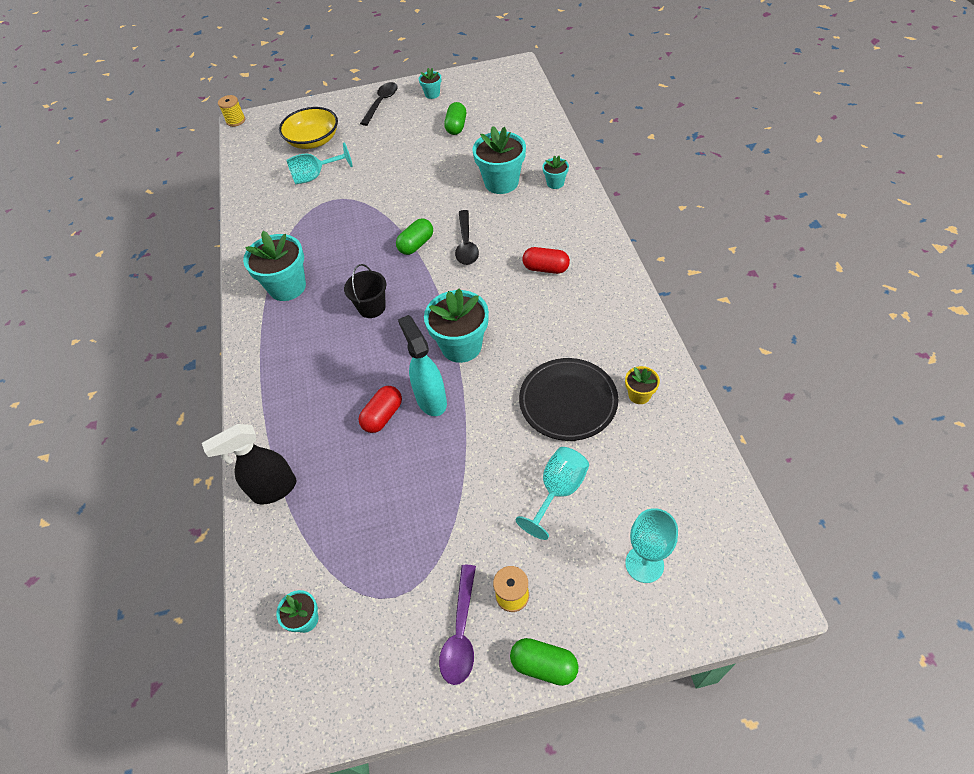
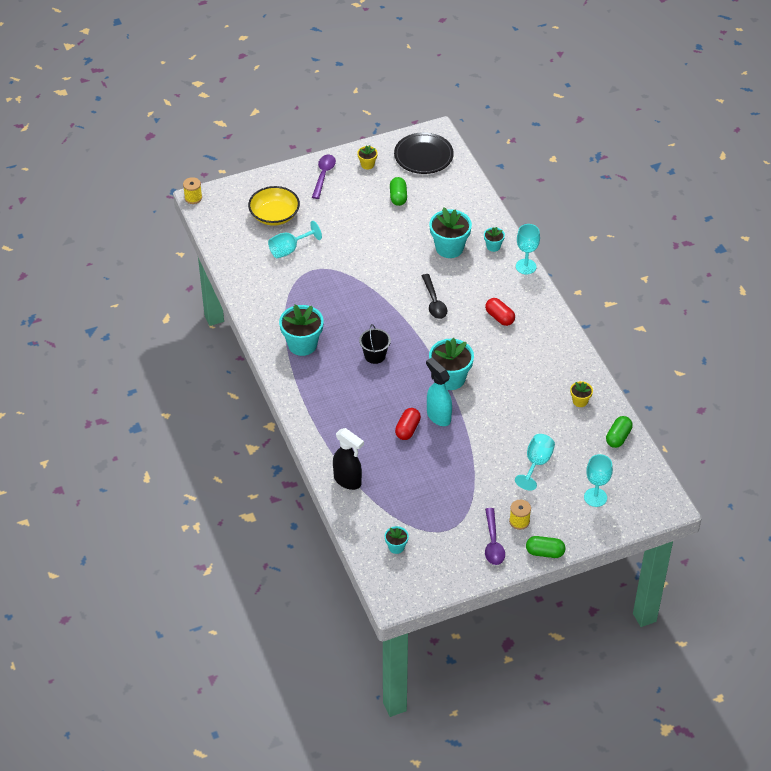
camera: 15 degrees left, 5 degrees down
black spray bottle [202,424,296,505] -> black spray bottle turned 105 degrees counterclockwise [333,428,364,490]
black spoon [360,82,398,126] -> purple spoon [312,155,336,199]
green capsule [396,218,433,255] -> green capsule moved to [606,416,633,448]
turquoise flower pot [419,68,441,99] -> yellow flower pot [357,145,378,169]
black plate [519,358,618,441] -> black plate moved to [394,132,454,174]
red capsule [522,247,570,274] -> red capsule turned 45 degrees clockwise [485,298,515,326]
none -> turquoise goblet [516,224,540,274]

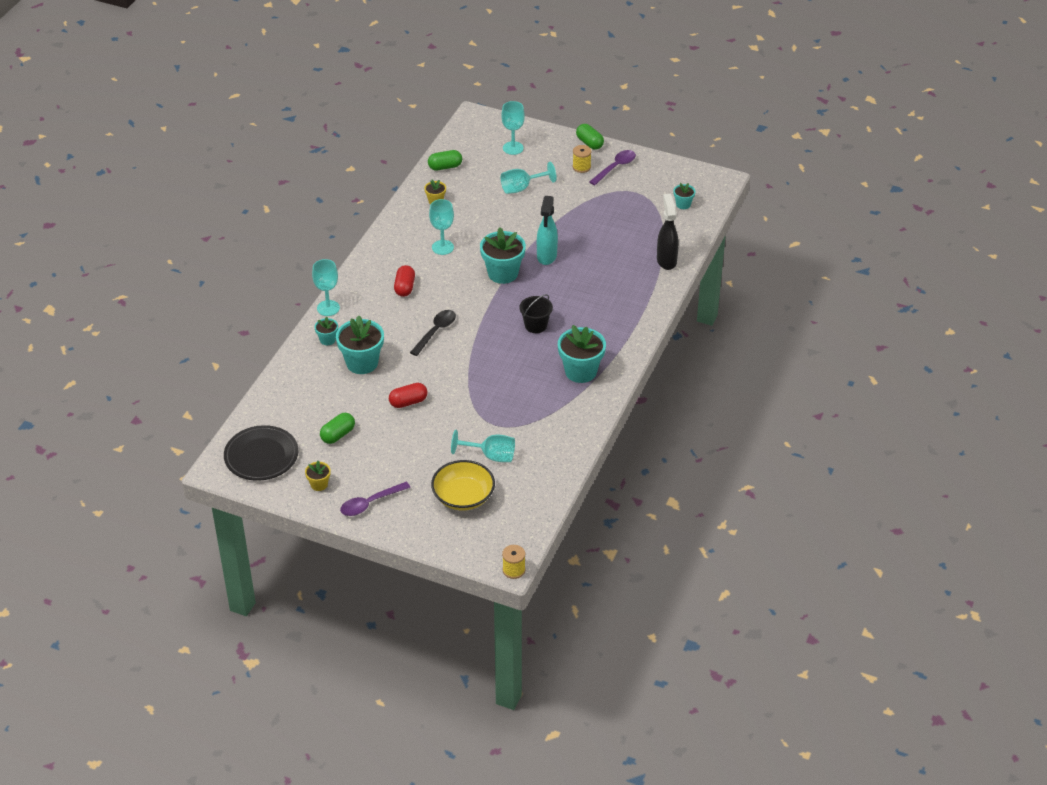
camera: 135 degrees left, 5 degrees down
red capsule [395,408,421,440] -> red capsule moved to [389,383,428,408]
none -> turquoise goblet [429,199,454,255]

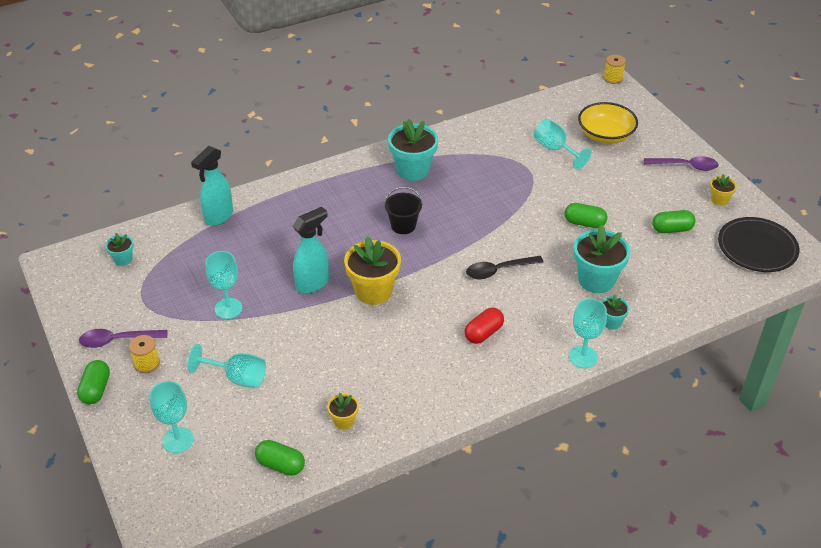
camera: 140 degrees left, 0 degrees up
red capsule [389,383,428,408] -> green capsule [565,203,607,228]
turquoise goblet [429,199,454,255] -> turquoise goblet moved to [206,251,242,319]
turquoise flower pot [480,227,526,284] -> yellow flower pot [344,236,401,305]
black spray bottle [657,194,679,270] -> turquoise spray bottle [191,146,233,226]

